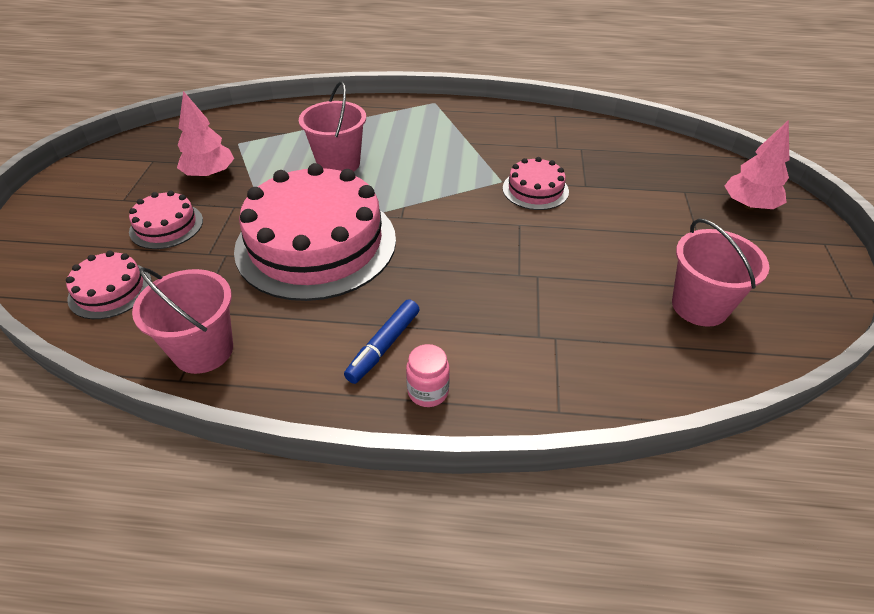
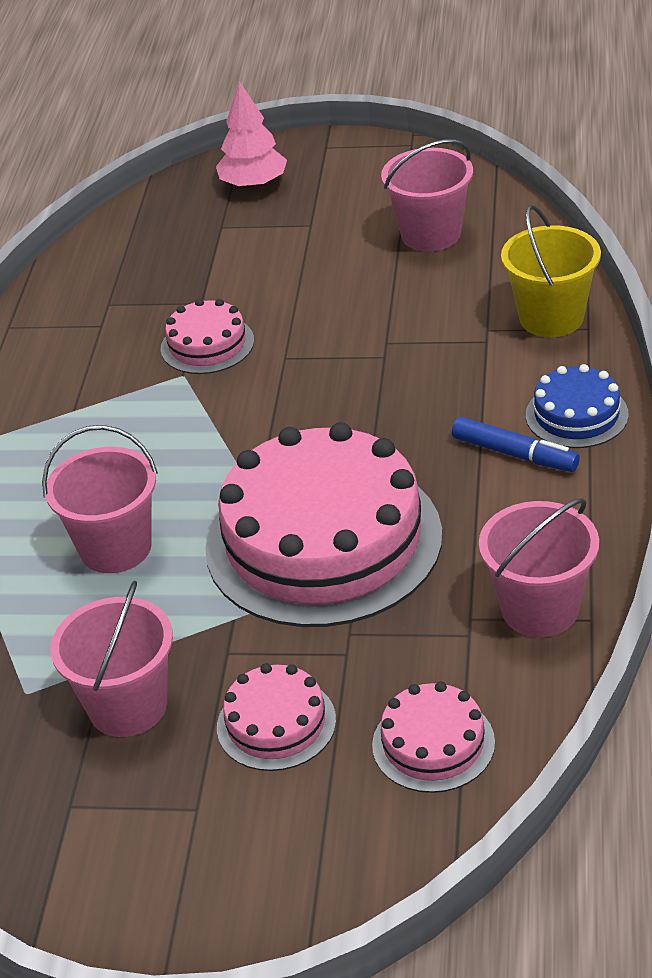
camera: 85 degrees left, 5 degrees down
pink tree [177,91,234,178] -> pink bucket [51,581,173,737]
pink jar [406,344,450,407] -> blue cake [526,364,629,448]
none -> yellow bucket [501,205,601,337]

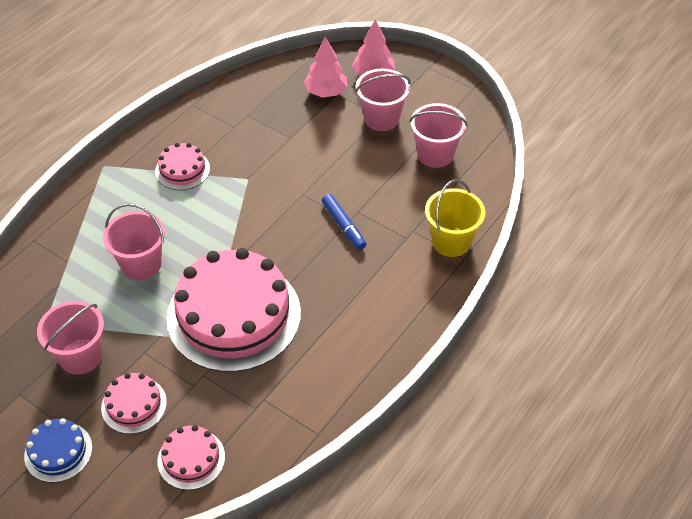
camera: 25 degrees right, 10 degrees up
pink cake [161,299,254,374] -> pink cake moved to [155,143,210,190]
blue marker [452,417,580,472] -> blue marker moved to [322,194,366,250]
pink bucket [479,498,599,637] -> pink bucket moved to [355,68,411,131]
blue cake [526,364,629,448] -> blue cake moved to [24,418,92,483]
none -> pink tree [304,37,347,98]

